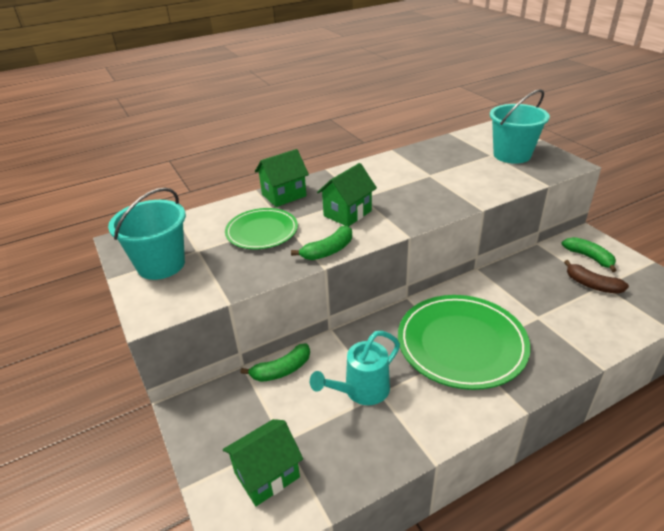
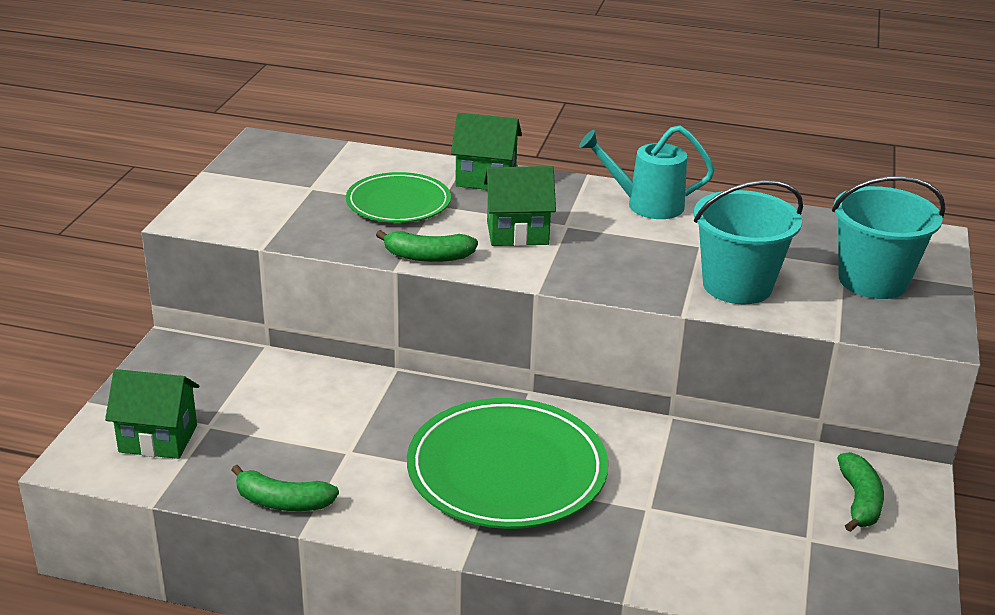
camera: 40 degrees right, 5 degrees down
turquoise bucket [108,187,186,280] -> turquoise bucket moved to [694,180,803,304]
green banana [240,343,310,382] -> green banana moved to [232,465,339,511]
turquoise watering can [310,331,400,405] -> turquoise watering can moved to [579,125,715,219]
brown banana [564,260,629,294] -> none

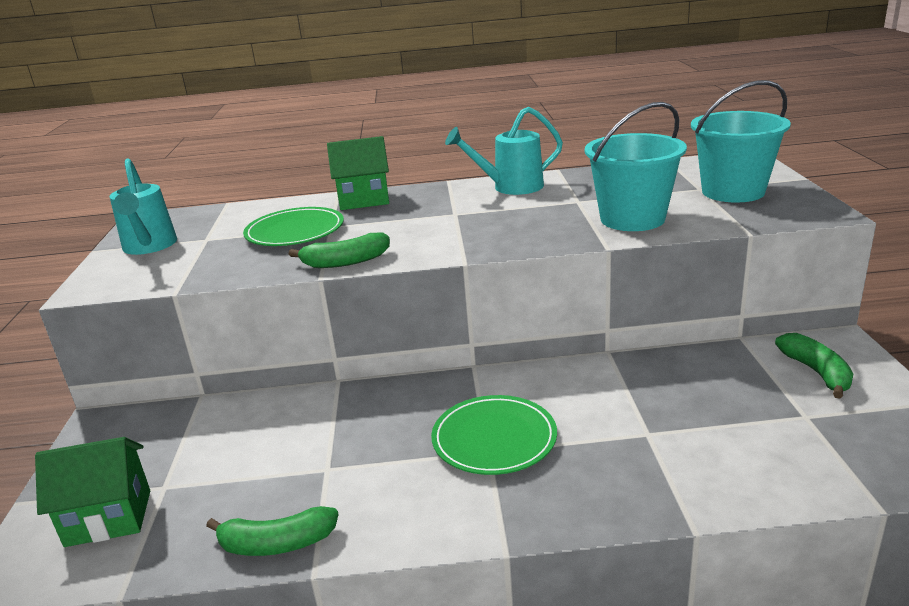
camera: 15 degrees left, 5 degrees down
green plate [407,398,608,529] -> green plate [431,395,557,475], size x0.60
green house [484,166,556,246] -> none
none -> turquoise watering can [110,158,177,255]

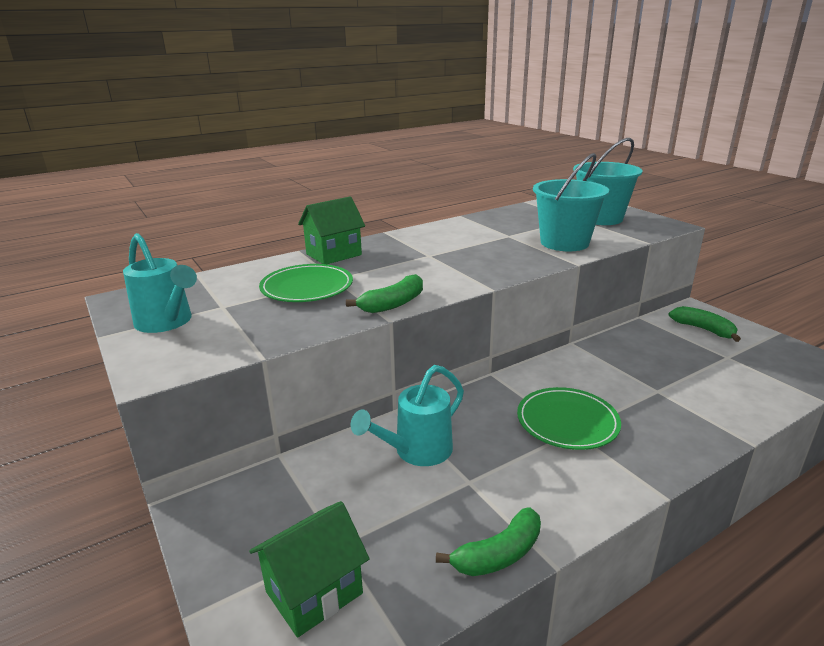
camera: 30 degrees left, 0 degrees up
turquoise watering can [445,107,563,195] -> turquoise watering can moved to [351,365,464,466]

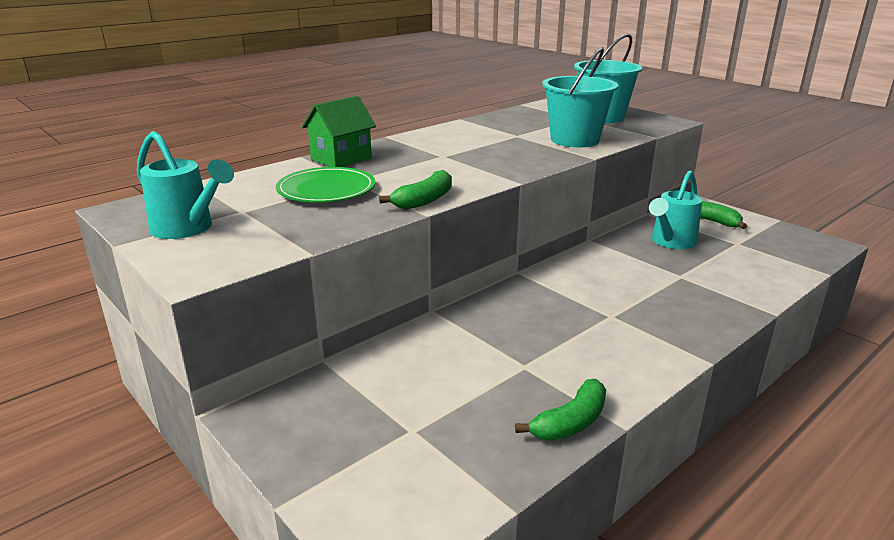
camera: 10 degrees left, 0 degrees up
green house [249,501,370,638] -> none
turquoise watering can [351,365,464,466] -> turquoise watering can moved to [649,171,702,249]
green plate [517,387,621,450] -> none

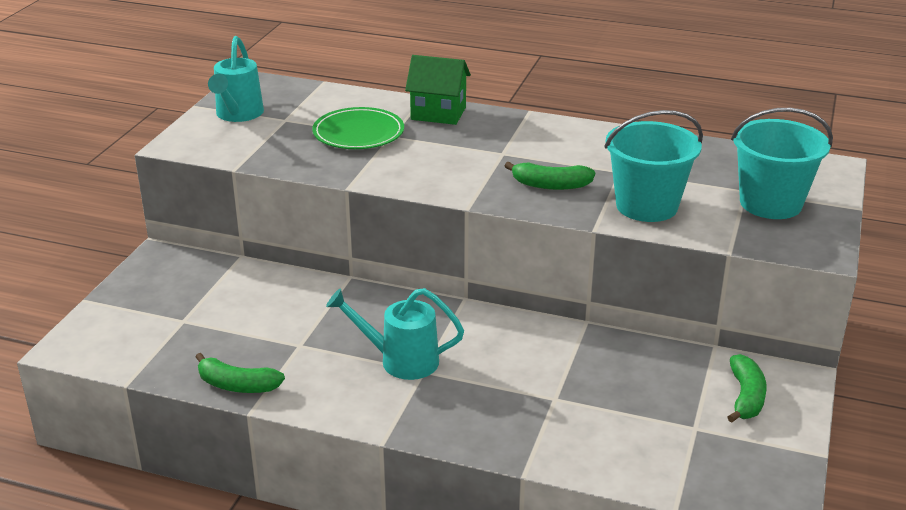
camera: 60 degrees right, 5 degrees up
green banana [379,170,452,209] -> green banana moved to [505,162,595,190]
turquoise watering can [649,171,702,249] -> turquoise watering can moved to [326,288,464,380]

